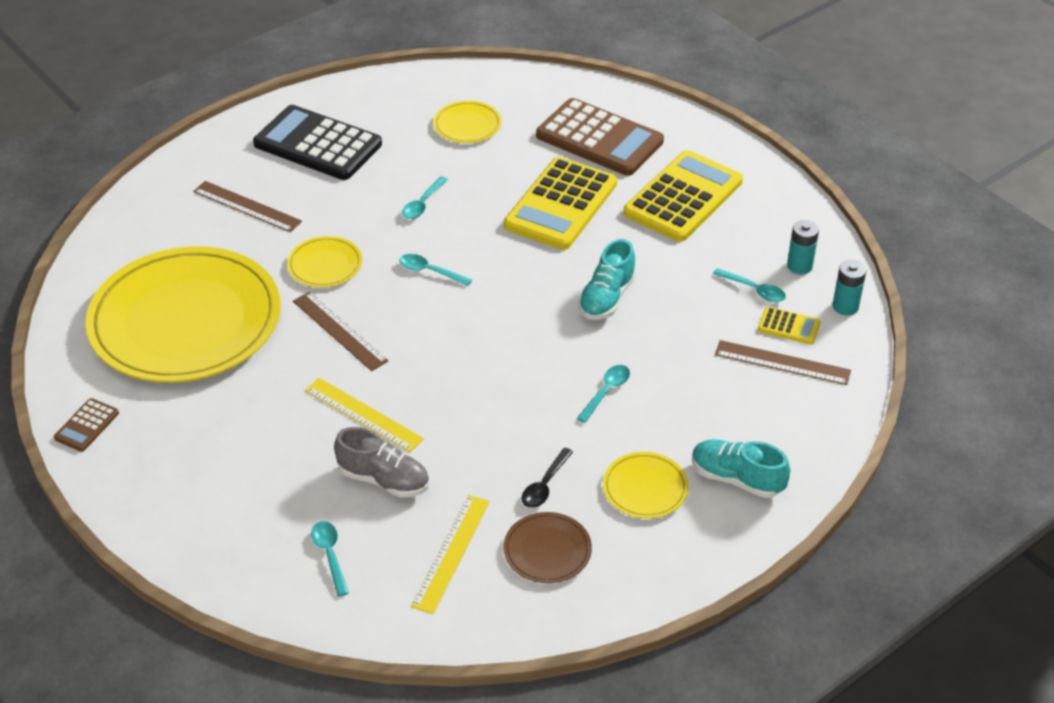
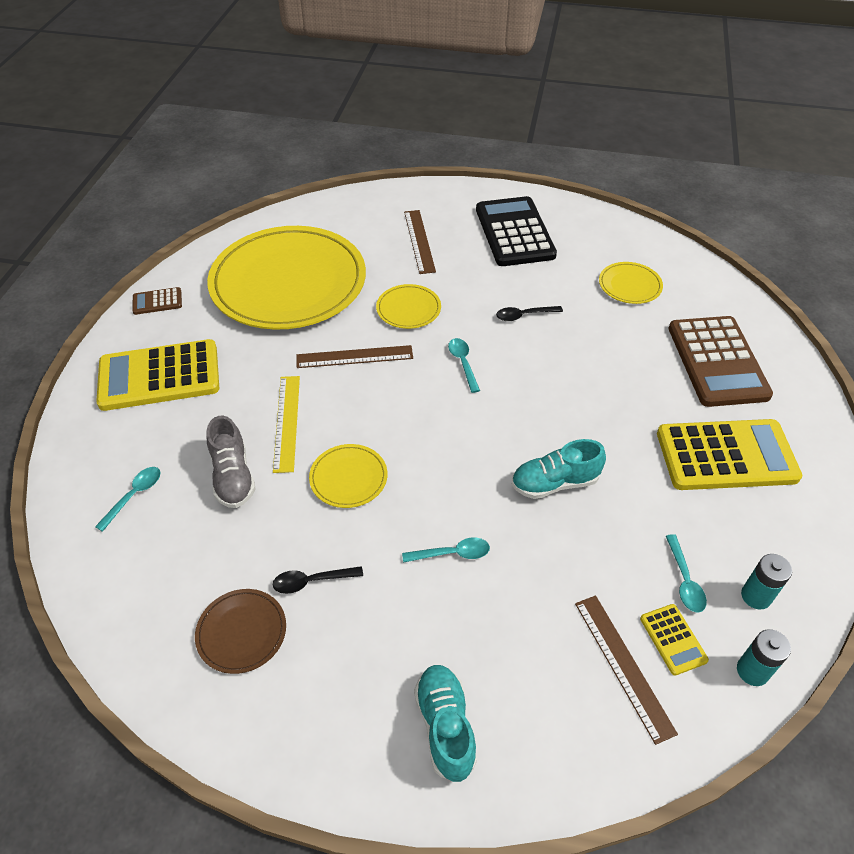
camera: 50 degrees right, 5 degrees up
brown ruler [293,292,388,371] -> brown ruler turned 75 degrees clockwise [296,345,413,368]
turquoise spoon [402,176,448,219] -> black spoon [496,306,563,321]
yellow ruler [411,495,490,614] -> none
yellow calculator [504,157,617,250] -> yellow calculator moved to [96,339,219,411]
yellow plate [603,452,689,518] -> yellow plate moved to [309,444,387,508]

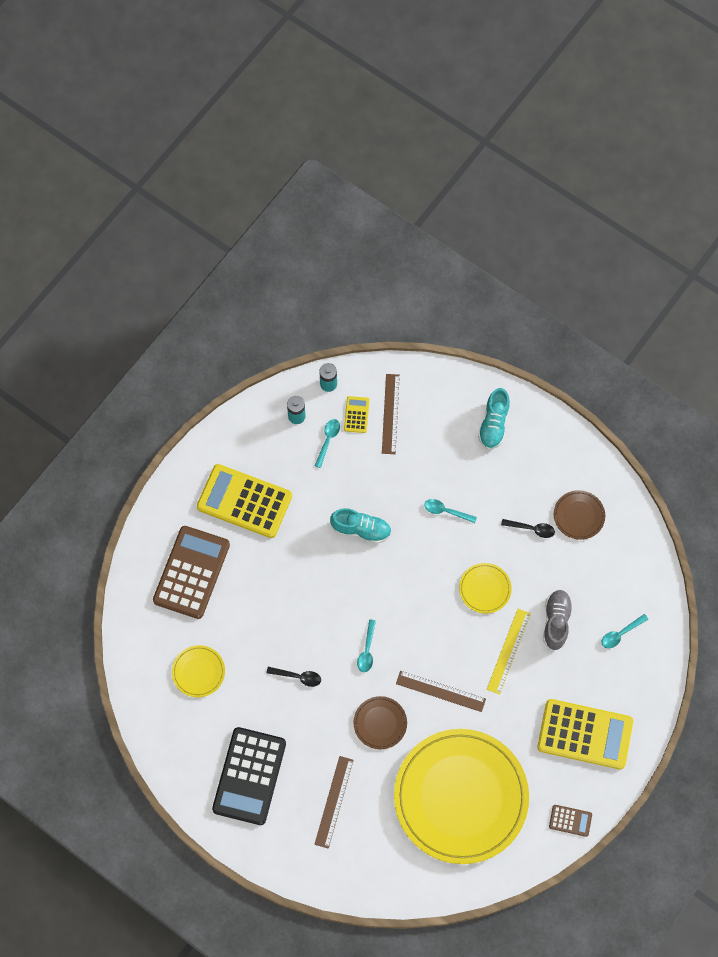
camera: 155 degrees left, 20 degrees up
yellow plate [376,284,441,329] -> brown plate [353,696,407,749]

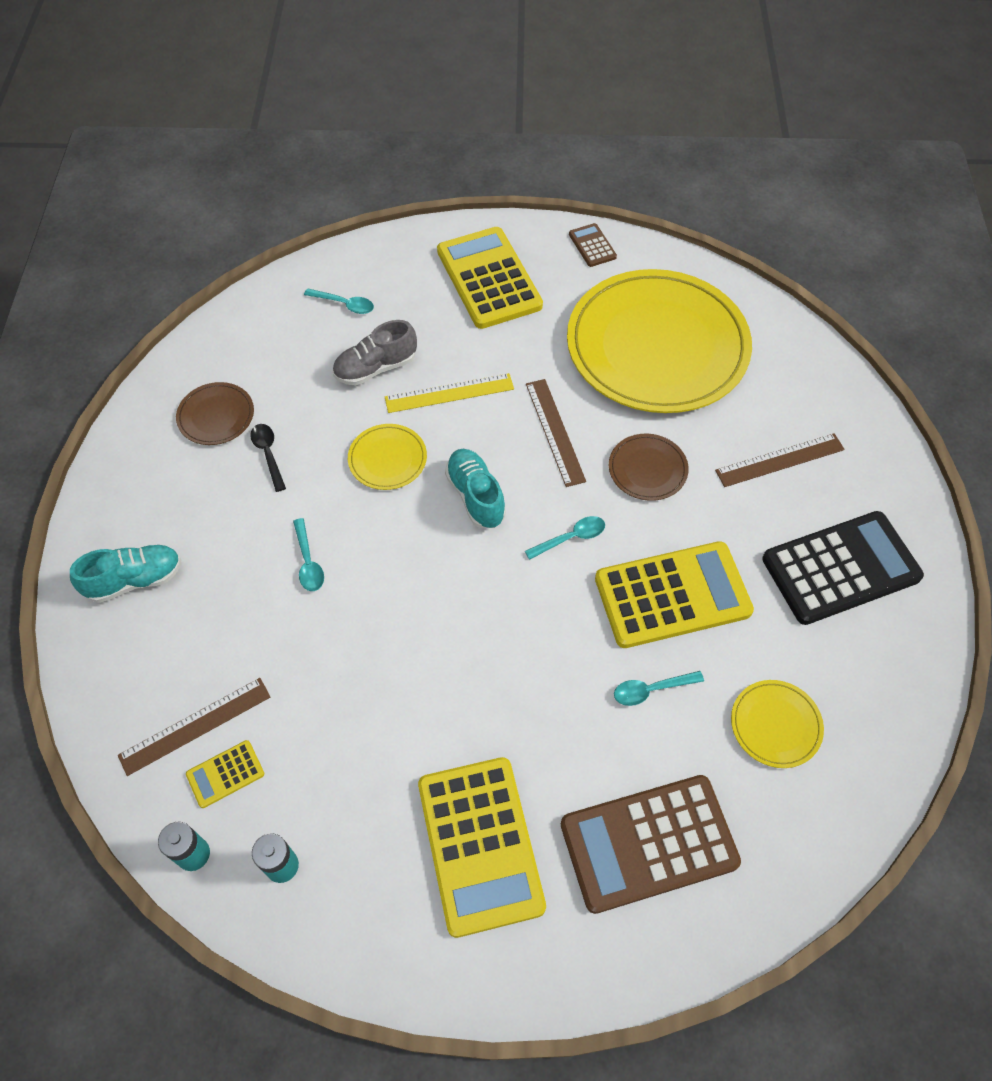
camera: 125 degrees left, 10 degrees down
black spoon [266,667,321,687] -> yellow calculator [595,541,754,648]
turquoise spoon [315,419,340,468] -> turquoise spoon moved to [614,671,704,706]
turquoise shoe [330,508,391,544] -> turquoise shoe moved to [445,449,506,528]

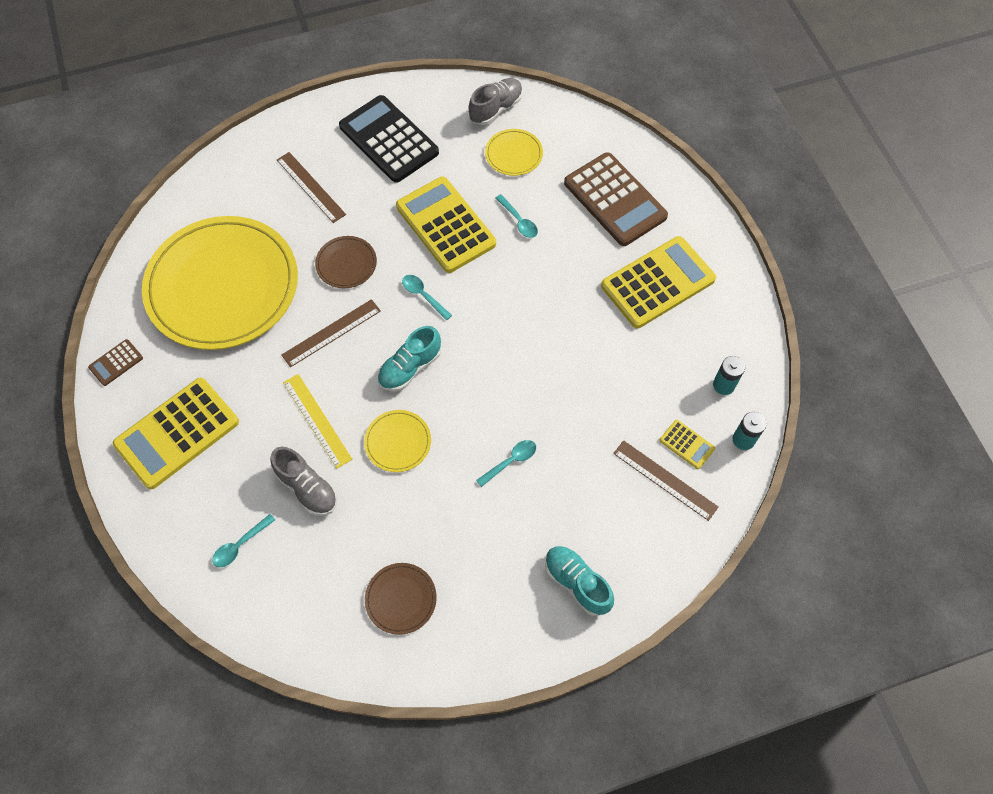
camera: 110 degrees left, 5 degrees up
black spoon [250,424,286,492] -> none
turquoise spoon [304,288,374,314] -> turquoise spoon turned 135 degrees counterclockwise [212,514,275,567]
none -> grey shoe [469,78,522,125]

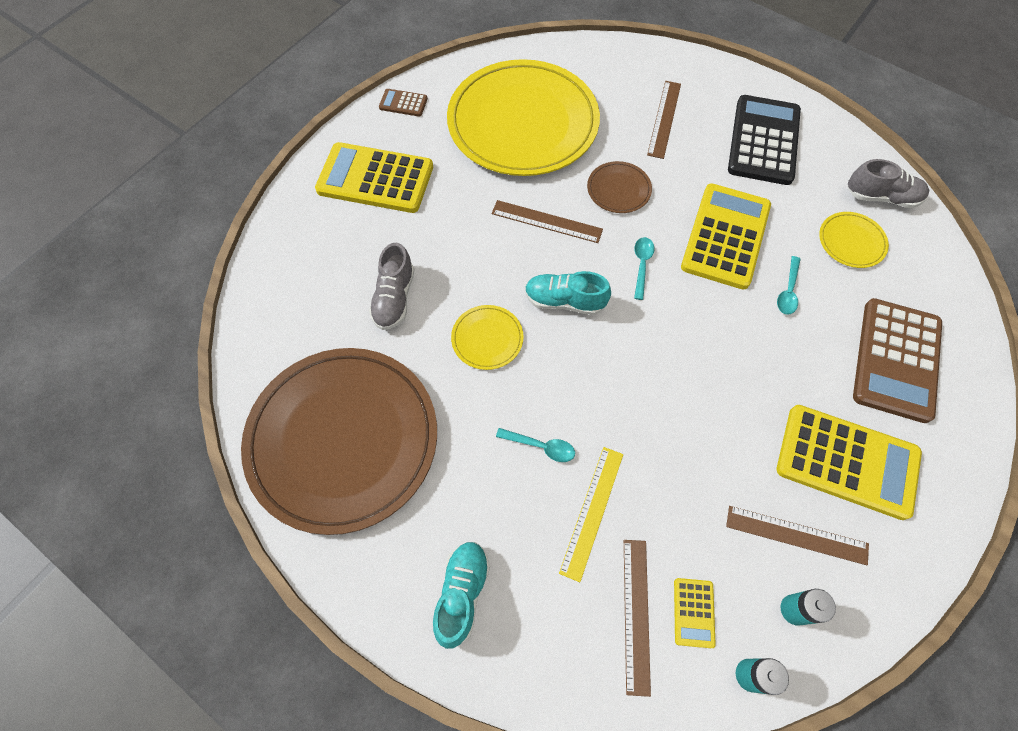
camera: 55 degrees right, 0 degrees up
turquoise spoon [212,514,275,567] -> none
yellow ruler [283,374,352,469] -> yellow ruler moved to [559,447,623,582]
brown plate [365,563,437,635] -> brown plate [241,348,437,535], size x2.48
none -> brown ruler [726,506,869,565]

